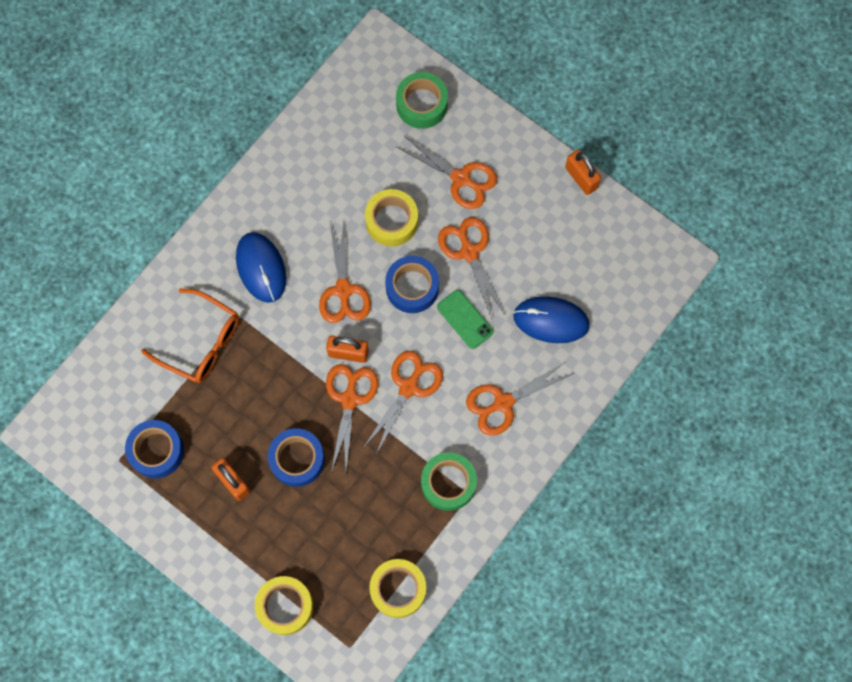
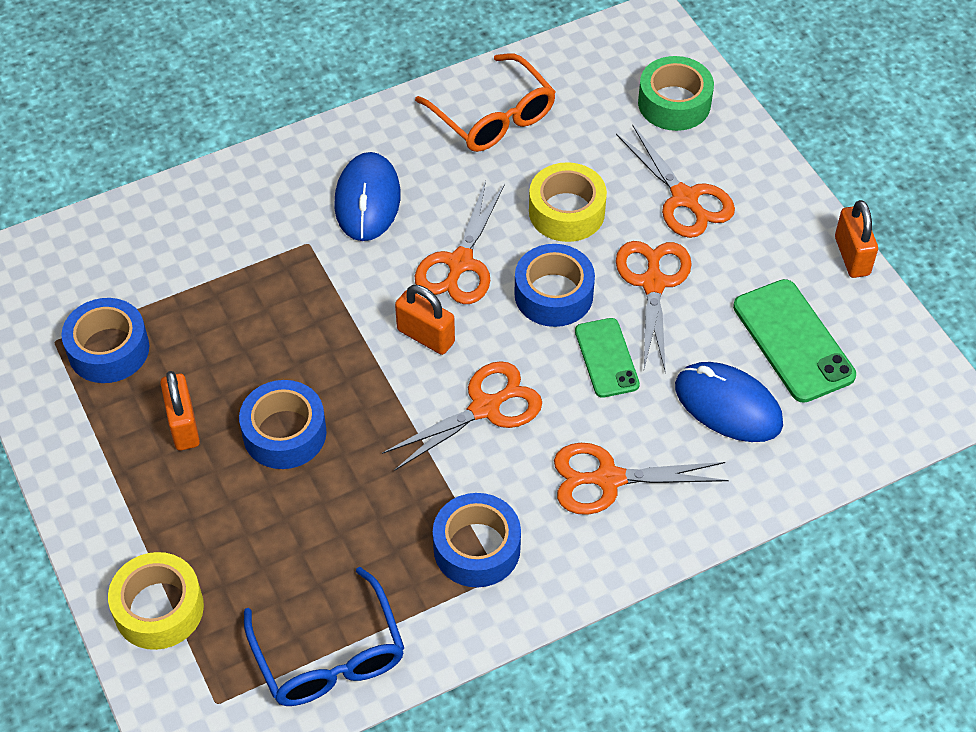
camera: 25 degrees right, 20 degrees down
orange glasses [141,289,239,383] -> orange glasses moved to [415,53,556,152]
orange scissors [326,364,378,472] -> none
yellow tape [369,559,426,618] -> blue glasses [244,567,404,706]
green tape [421,452,477,511] -> blue tape [433,493,521,587]
none -> green phone [733,279,856,403]

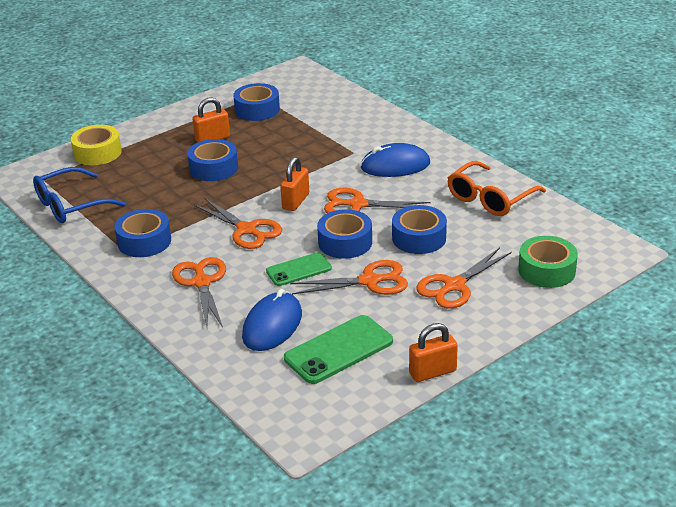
camera: 80 degrees right, 20 degrees down
yellow tape [529,162,607,242] -> blue tape [392,205,447,254]

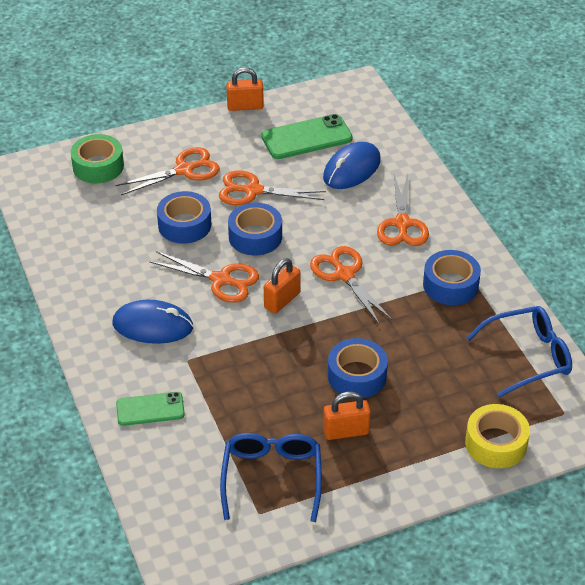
camera: 165 degrees left, 10 degrees up
blue tape [233,83,280,121] -> blue glasses [220,433,322,522]
green phone [266,252,332,286] -> green phone moved to [116,392,185,426]
orange glasses [448,161,546,216] -> none

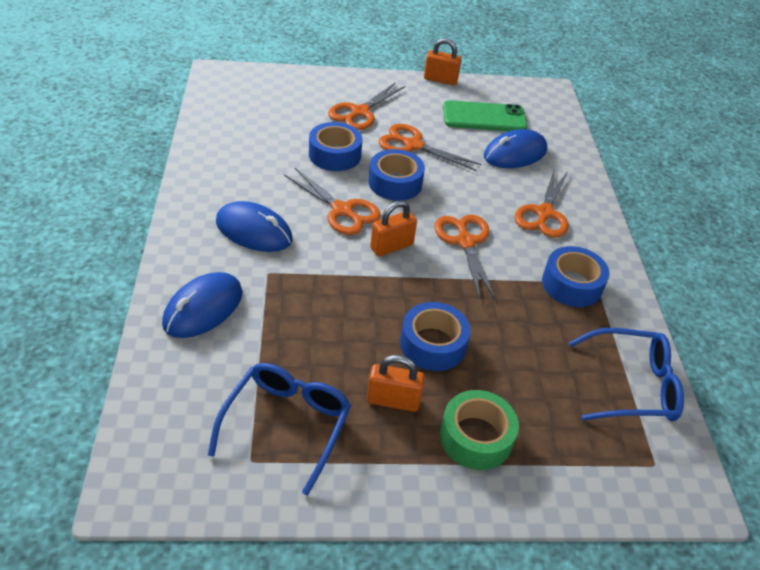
camera: 15 degrees right, 0 degrees up
green tape [70,134,124,183] -> green tape moved to [440,390,519,470]
orange scissors [116,147,220,195] -> orange scissors turned 135 degrees clockwise [328,83,405,130]
green phone [116,392,185,426] -> blue mouse [162,272,242,338]
yellow tape [465,404,530,468] -> none

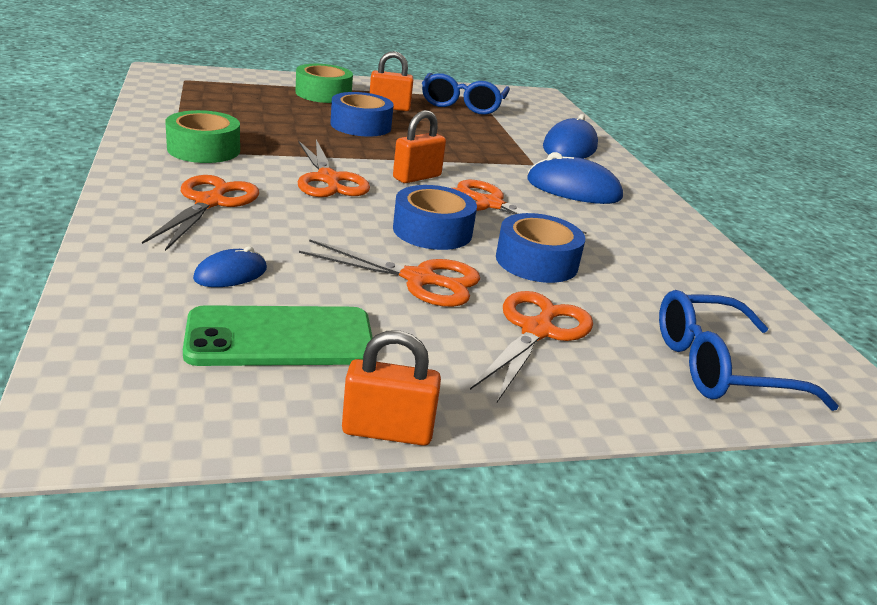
camera: 170 degrees right, 15 degrees down
blue mouse [484,129,547,168] -> blue mouse [193,247,267,287], size x0.56
blue tape [542,246,610,307] -> green tape [165,110,240,163]
blue glasses [569,328,684,421] -> blue glasses moved to [659,290,839,411]

